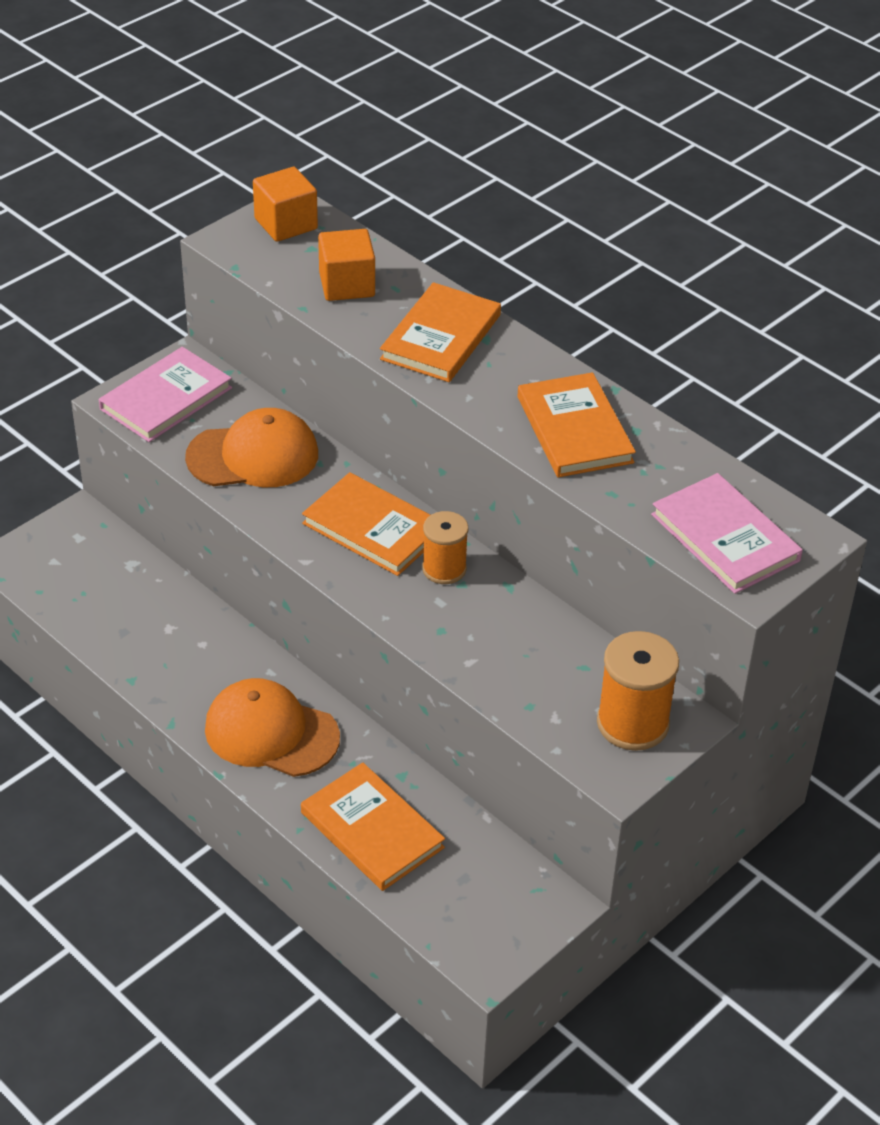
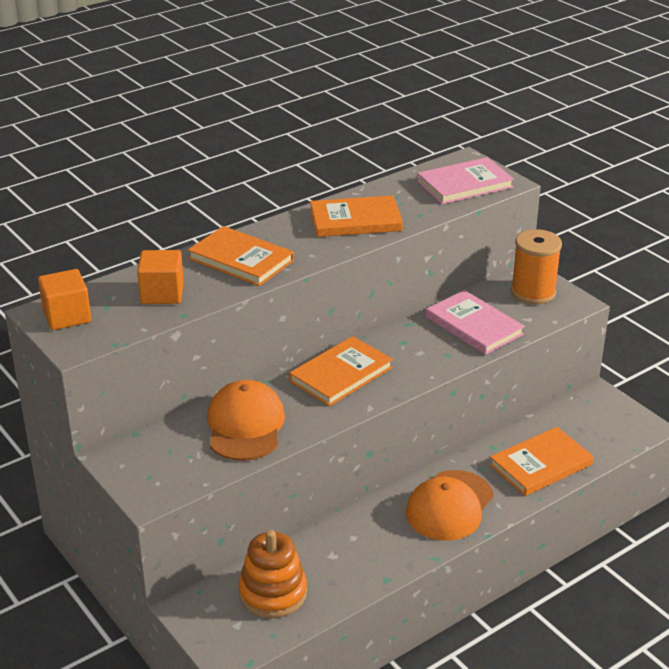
camera: 80 degrees left, 10 degrees down
pink book [99,347,232,442] -> pink book moved to [426,290,525,355]
orange spool [422,511,468,584] -> none
none -> orange stacking toy [239,530,307,618]

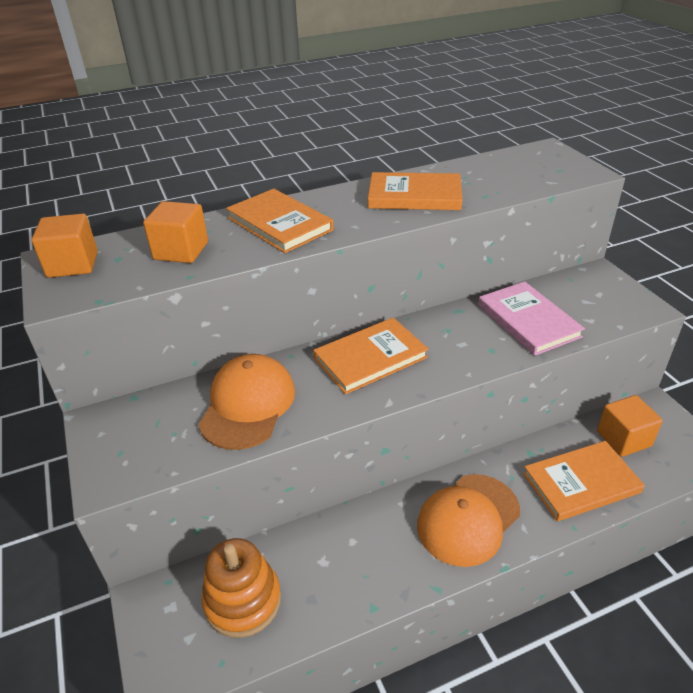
camera: 15 degrees right, 5 degrees up
pink book [417,157,514,204] -> none
orange spool [511,229,562,304] -> none
none -> orange cube [597,395,663,457]

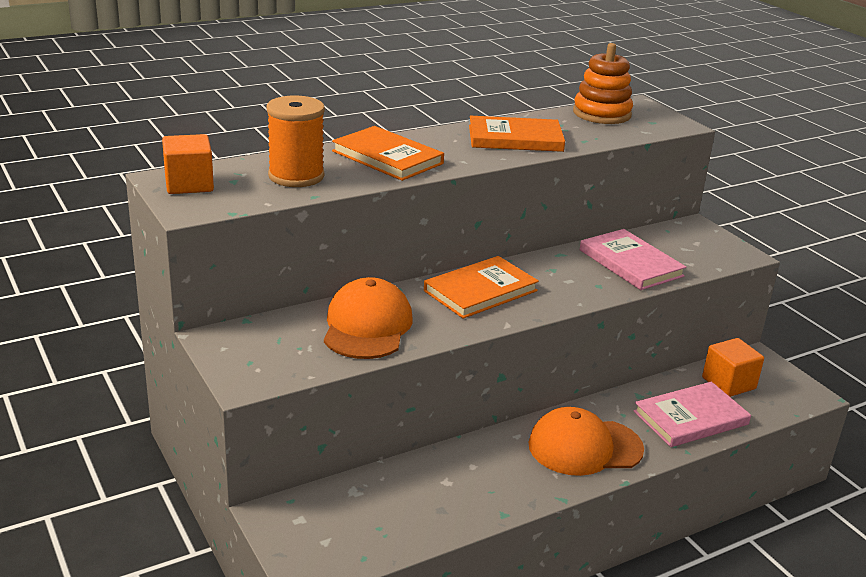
camera: 10 degrees left, 10 degrees down
orange cube [143,201,208,263] -> orange spool [267,95,325,187]
orange stacking toy [201,538,281,638] -> orange stacking toy moved to [573,43,633,124]
orange cap [417,474,520,567] -> orange cap turned 45 degrees clockwise [528,407,644,476]
orange book [523,441,645,521] -> pink book [634,382,751,447]

